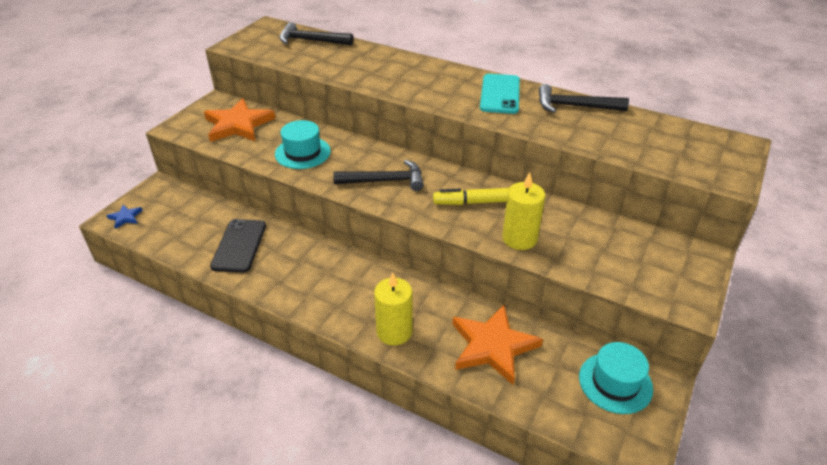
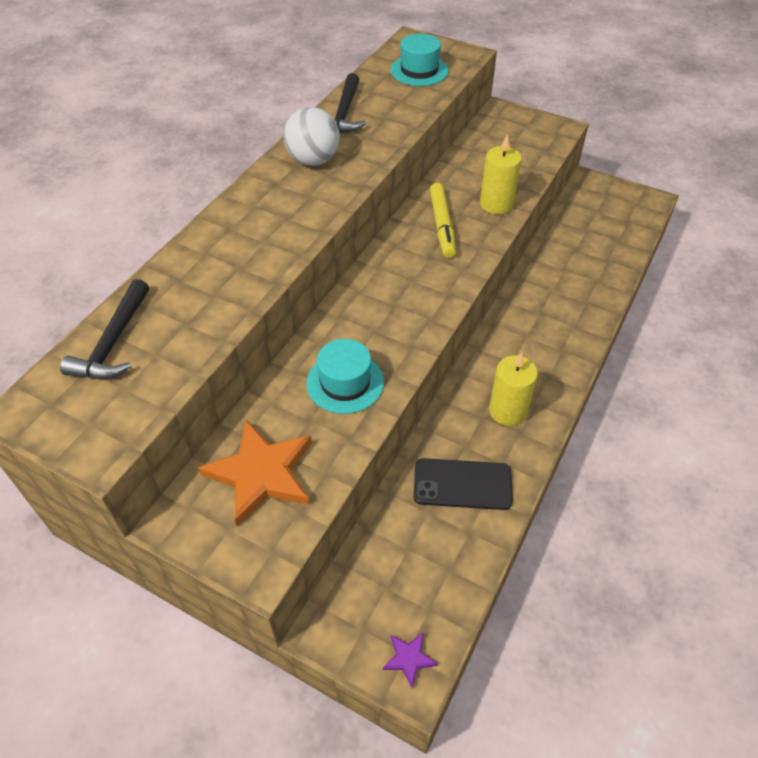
camera: 90 degrees left, 10 degrees up
blue star [106,204,143,229] -> purple star [383,632,438,688]
black hammer [333,160,424,191] -> none
yellow candle [374,272,413,345] -> yellow candle moved to [489,352,538,426]
orange star [452,305,543,385] -> none
turquoise phone [480,74,520,114] -> white ball [284,107,340,166]
turquoise hat [579,342,653,414] -> turquoise hat moved to [390,34,449,86]

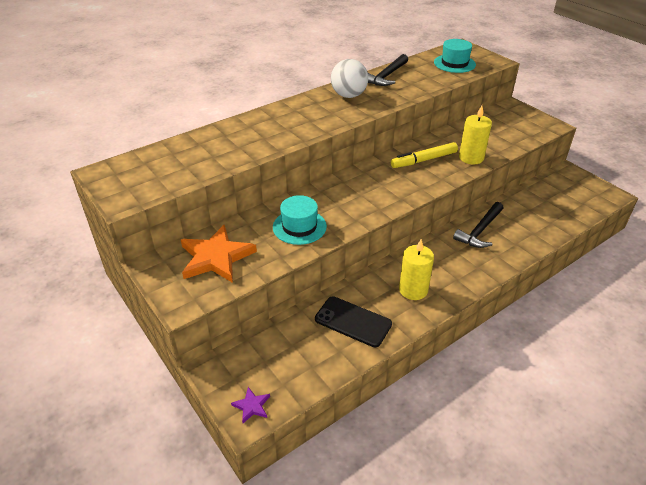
camera: 25 degrees right, 10 degrees down
black hammer [60,279,149,379] -> black hammer moved to [453,202,504,248]
yellow marker [430,183,456,258] -> yellow marker turned 45 degrees clockwise [391,142,458,168]

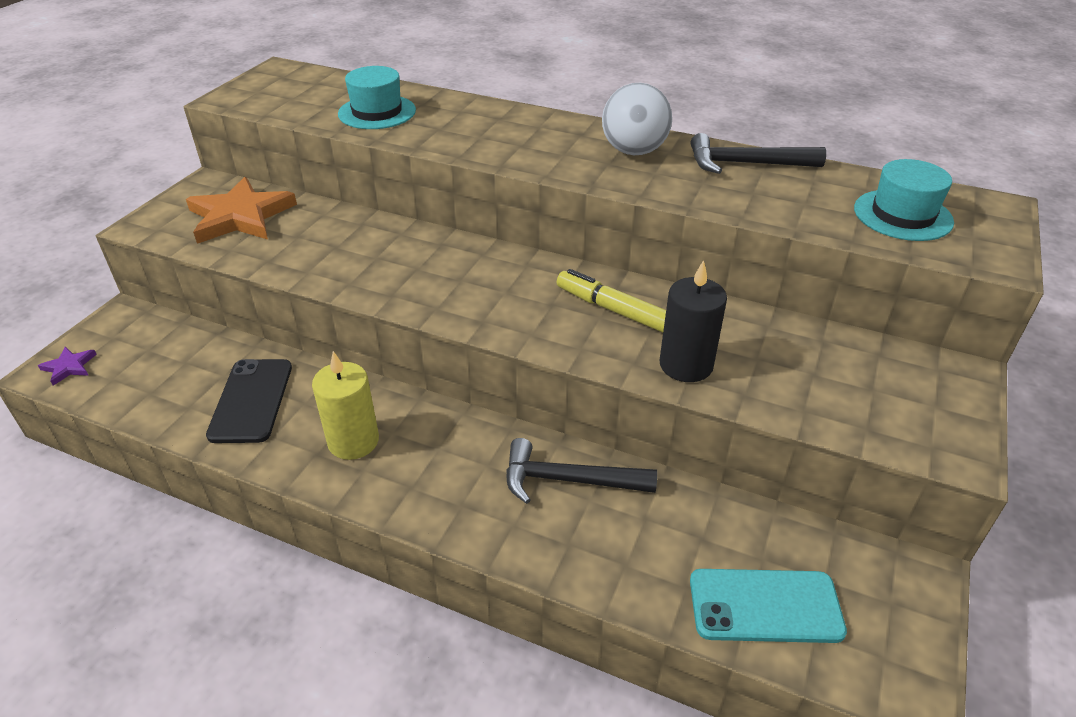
camera: 60 degrees right, 0 degrees up
turquoise hat [273,195,327,245] -> turquoise hat moved to [338,66,416,129]
yellow candle [459,106,492,164] -> black candle [660,260,727,382]
none -> turquoise phone [690,569,847,643]

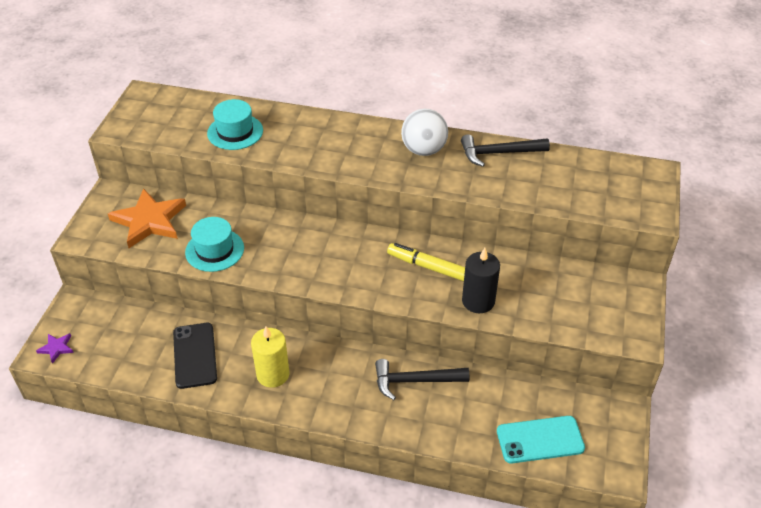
camera: 10 degrees left, 5 degrees up
turquoise hat [854,159,954,241] -> turquoise hat moved to [185,217,244,272]

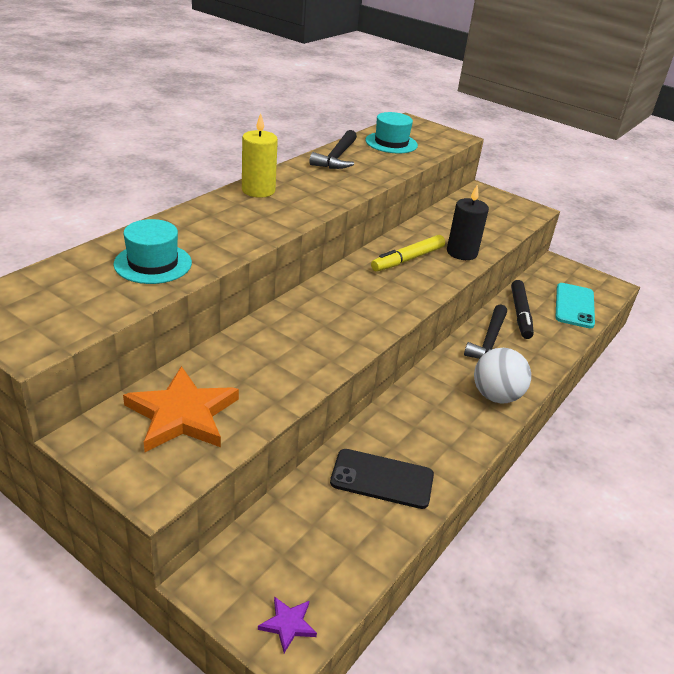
camera: 70 degrees left, 10 degrees down
turquoise hat [185,217,244,272] -> turquoise hat moved to [365,112,418,154]
yellow candle [251,326,289,388] -> yellow candle moved to [242,113,278,198]
white ball [401,109,448,156] -> white ball moved to [474,348,531,404]
none -> black marker [511,280,534,339]

